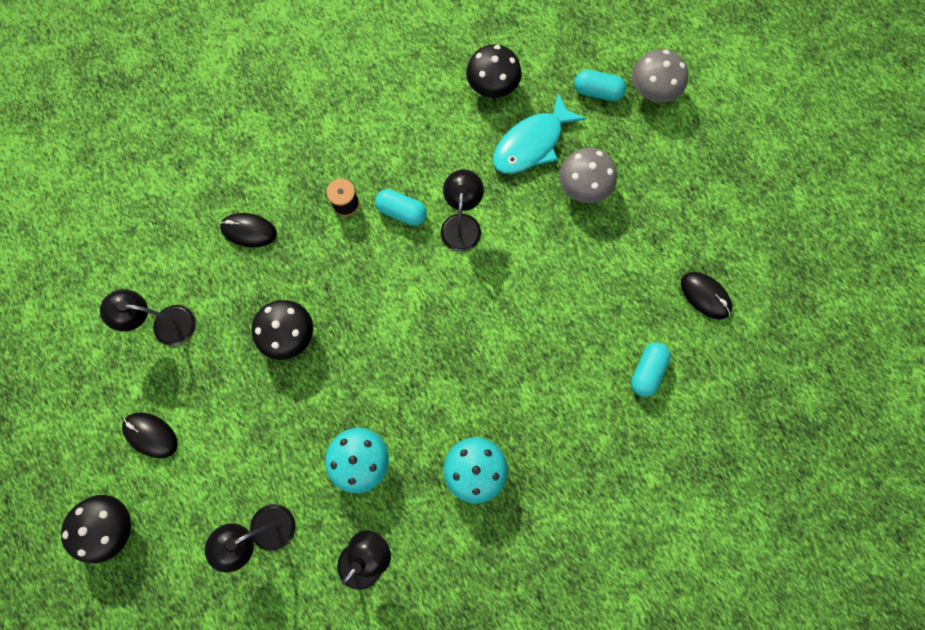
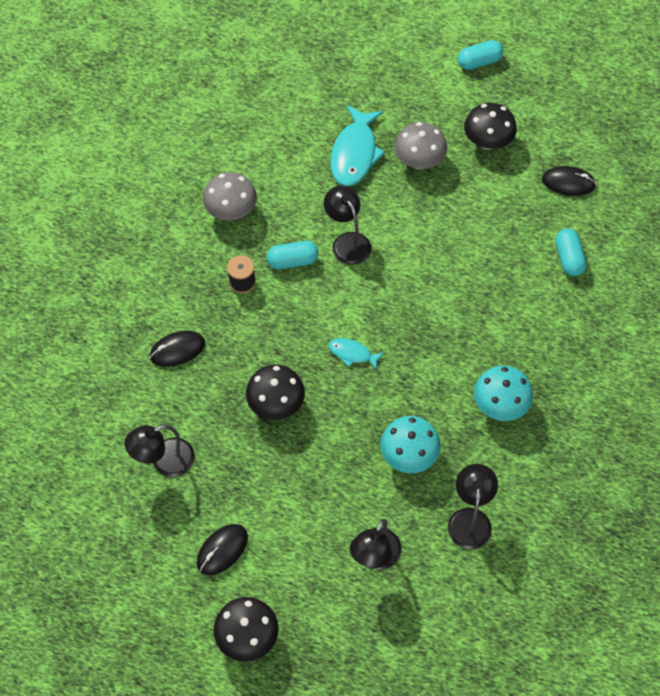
camera: 35 degrees left, 15 degrees down
black mouse [122,412,177,459] -> black mouse turned 45 degrees counterclockwise [197,524,248,575]
black mushroom [466,45,522,98] -> black mushroom moved to [464,103,517,150]
turquoise capsule [574,70,626,101] -> turquoise capsule moved to [458,40,503,70]
grey mushroom [632,49,688,103] -> grey mushroom moved to [203,172,257,221]
none -> turquoise fish [329,338,384,370]

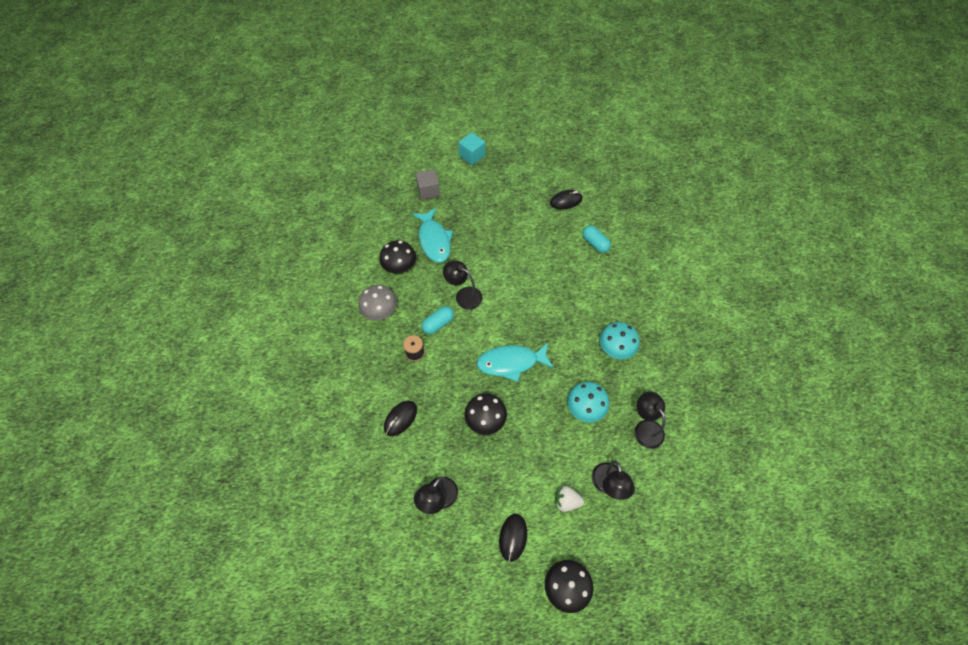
camera: 30 degrees left, 0 degrees up
turquoise fish [329,338,384,370] -> turquoise fish [476,343,554,382], size x1.96
grey mushroom [394,122,447,169] -> none
turquoise capsule [458,40,503,70] -> turquoise cube [458,132,485,165]
black mushroom [464,103,517,150] -> black mushroom moved to [379,240,416,273]
none -> grey cube [415,169,440,200]
none -> white strawberry [555,486,584,512]

